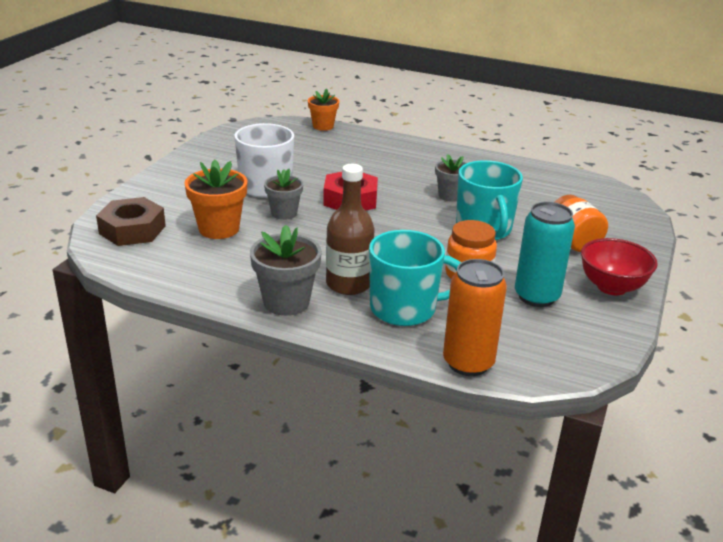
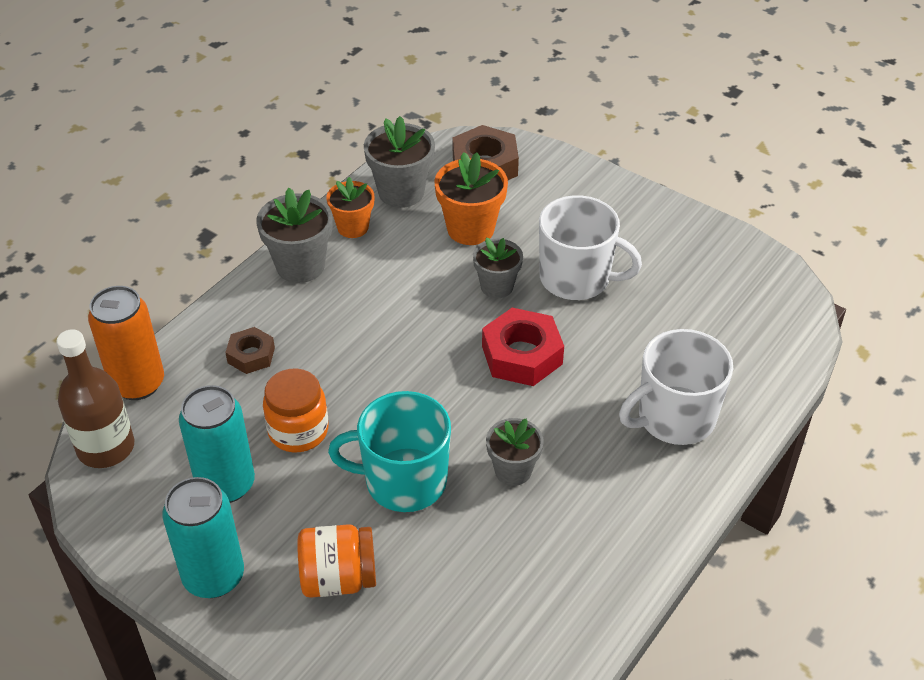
camera: 105 degrees right, 15 degrees up
orange flower pot [308,89,339,131] -> orange flower pot moved to [326,177,374,238]
brown bottle [326,164,375,295] -> brown bottle moved to [56,329,134,468]
turquoise mug [369,230,460,326] -> brown nut [225,327,275,374]
red bowl [581,238,658,295] -> turquoise can [162,477,244,598]
none -> grey flower pot [364,116,435,208]
none -> white mug [619,329,733,445]

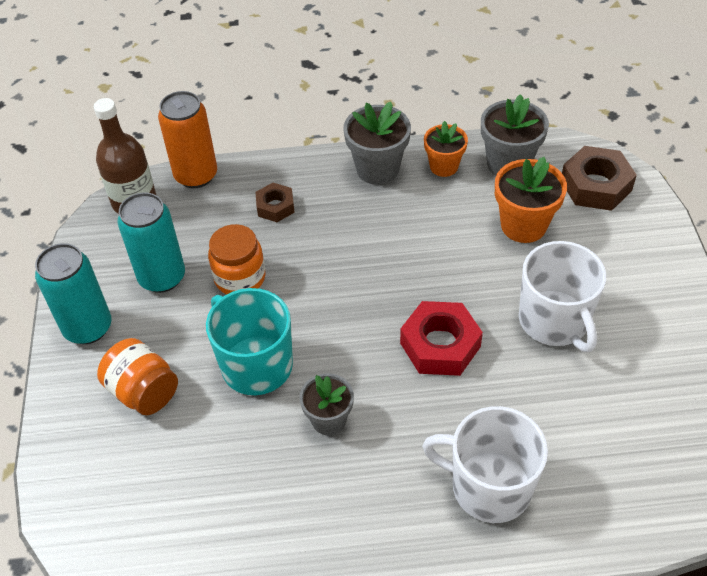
camera: 50 degrees right, 5 degrees up
grey flower pot [473,237,523,298] -> none

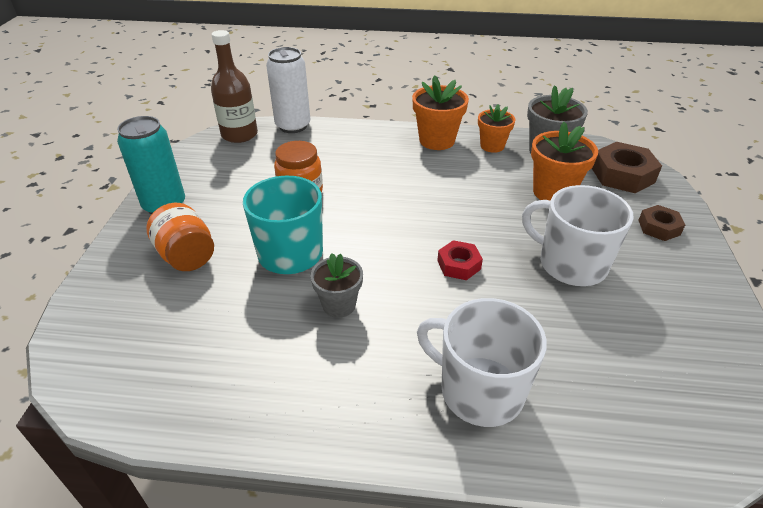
camera: 10 degrees right, 10 degrees down
turquoise can [118,192,185,293] -> none
orange can [158,91,217,188] -> white can [266,47,310,133]
brown nut [255,183,295,222] -> brown nut moved to [638,205,685,241]
grey flower pot [343,102,411,185] -> orange flower pot [412,75,469,150]
red nut [400,301,483,376] -> red nut [437,240,483,280], size x0.59
white mug [519,241,606,352] -> white mug turned 135 degrees clockwise [522,185,634,286]

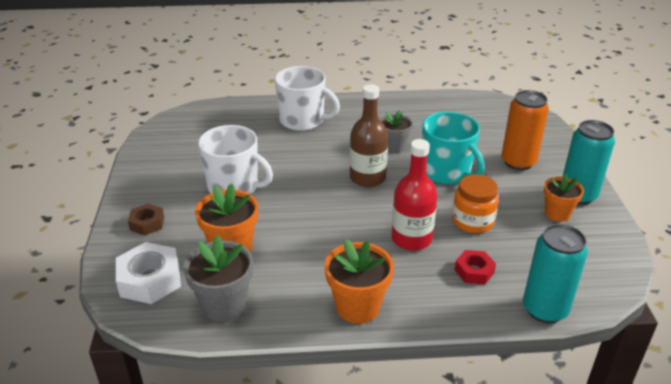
camera: 170 degrees right, 5 degrees down
orange jar [146,203,214,271] -> orange can [501,90,549,171]
brown bottle [211,30,258,143] -> brown bottle moved to [350,84,388,187]
white can [266,47,310,133] -> turquoise can [523,224,588,323]
red nut [437,240,483,280] -> red nut moved to [455,250,496,284]
orange flower pot [478,104,515,153] -> orange flower pot moved to [544,173,584,222]
brown nut [592,142,662,193] -> white nut [116,242,181,304]
none -> red bottle [392,139,437,251]

